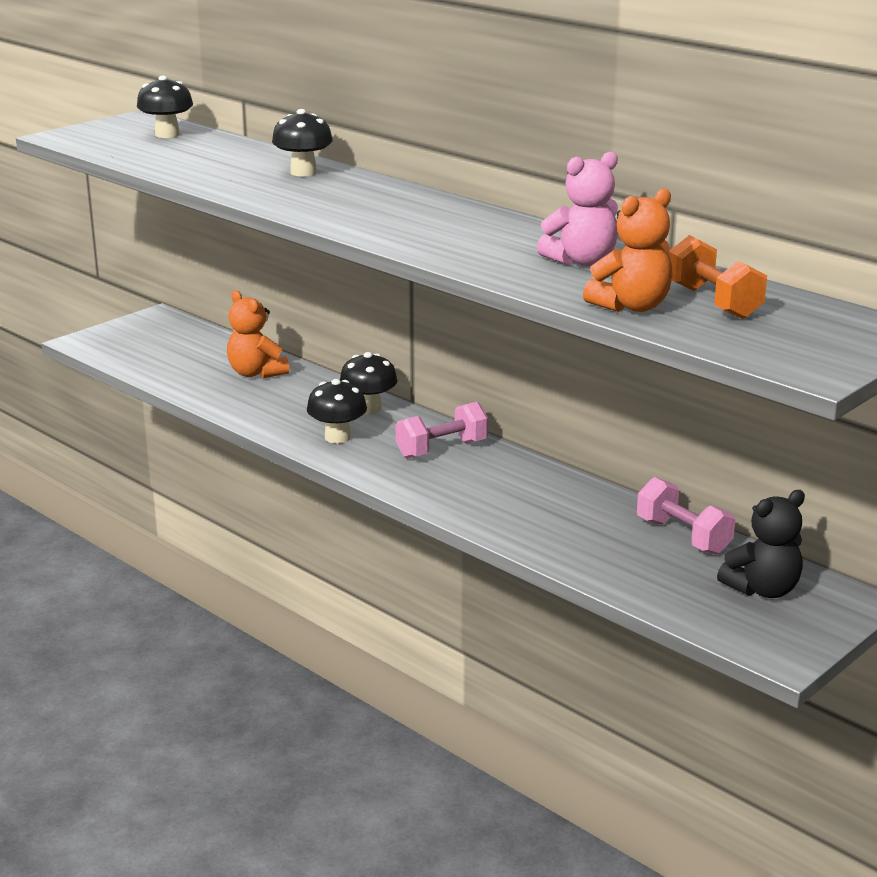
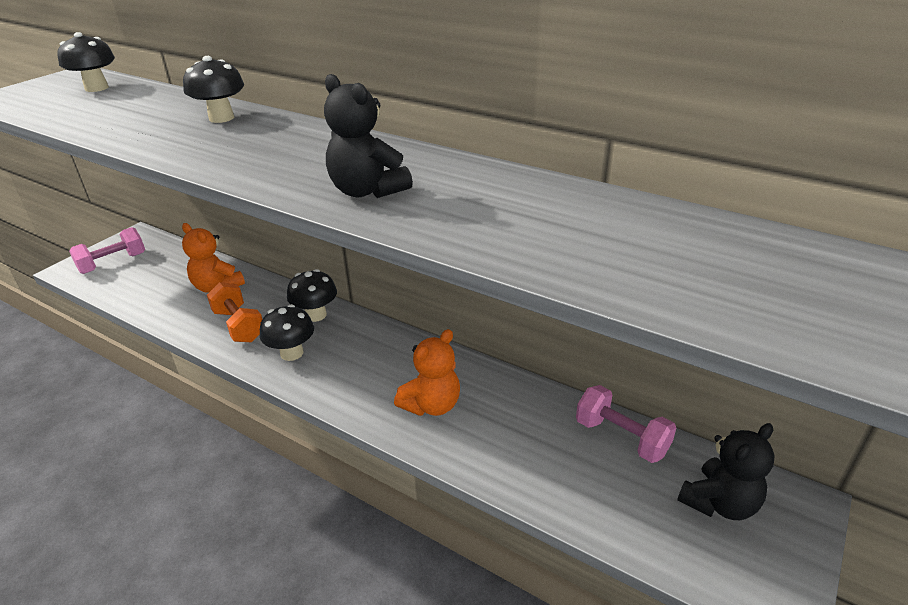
camera: 10 degrees left, 10 degrees up
pink dumbbell [396,402,488,459] -> pink dumbbell moved to [69,227,145,274]
pink teddy bear [537,151,618,266] -> none
orange teddy bear [583,188,673,312] -> orange teddy bear moved to [394,329,460,416]
orange dumbbell [668,235,767,319] -> orange dumbbell moved to [207,282,262,342]
none -> black teddy bear [324,74,413,198]

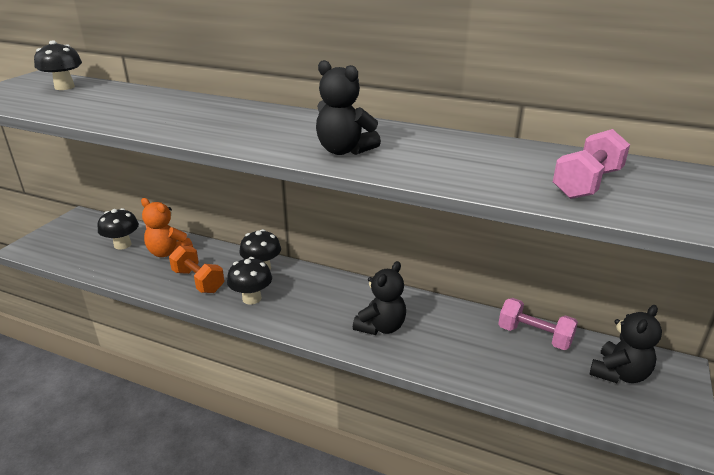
camera: 10 degrees left, 5 degrees down
pink dumbbell [69,227,145,274] -> pink dumbbell moved to [553,129,630,199]
black mushroom [183,56,244,123] -> black mushroom moved to [98,208,139,250]
orange teddy bear [394,329,460,416] -> black teddy bear [353,261,406,335]

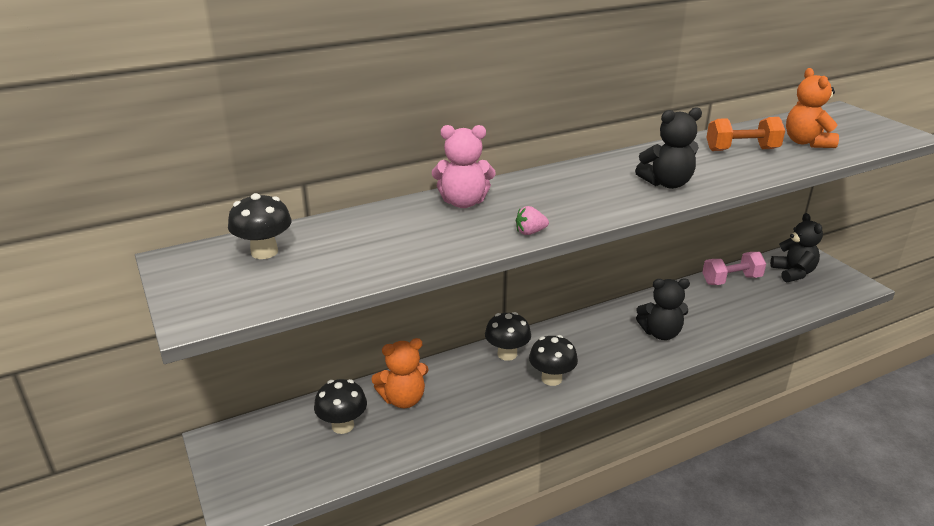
camera: 50 degrees left, 0 degrees up
orange dumbbell [169,245,224,293] -> orange dumbbell moved to [706,117,785,151]
black teddy bear [353,261,406,335] -> black teddy bear turned 105 degrees clockwise [636,279,690,340]
pink dumbbell [553,129,630,199] -> orange teddy bear [786,68,839,148]
none -> pink teddy bear [432,125,495,208]
none -> pink strawberry [516,206,549,235]

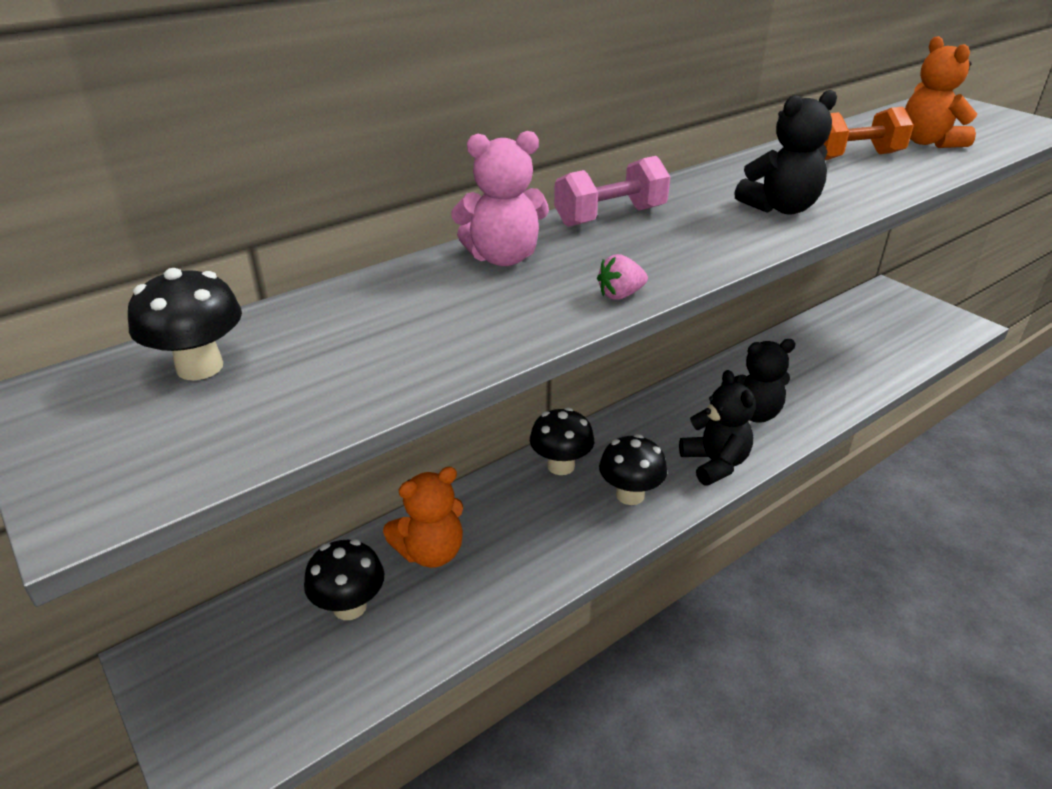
camera: 10 degrees left, 5 degrees up
pink dumbbell [702,252,766,285] -> pink dumbbell moved to [554,156,670,227]
black teddy bear [770,213,823,282] -> black teddy bear moved to [679,370,756,486]

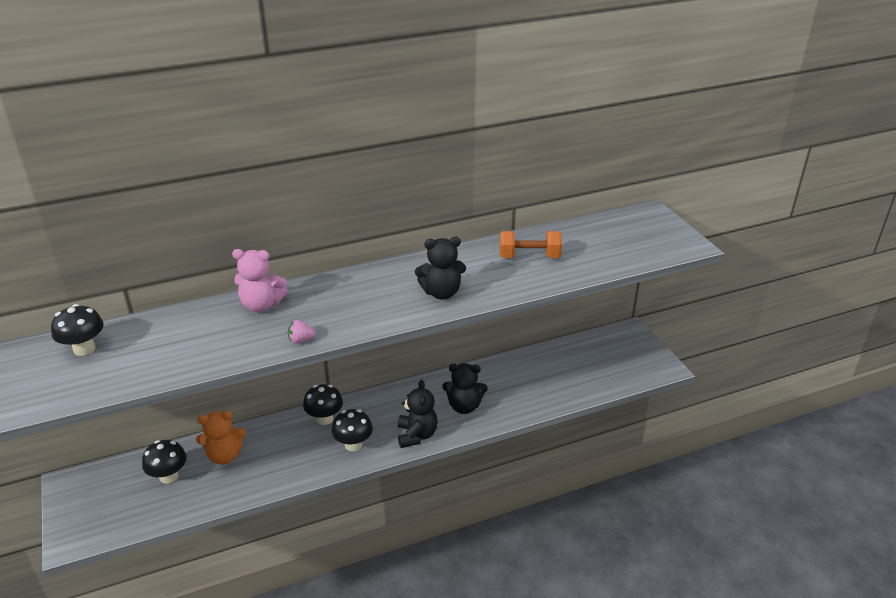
camera: 15 degrees right, 0 degrees up
pink dumbbell [554,156,670,227] -> none
orange teddy bear [905,36,977,148] -> none

